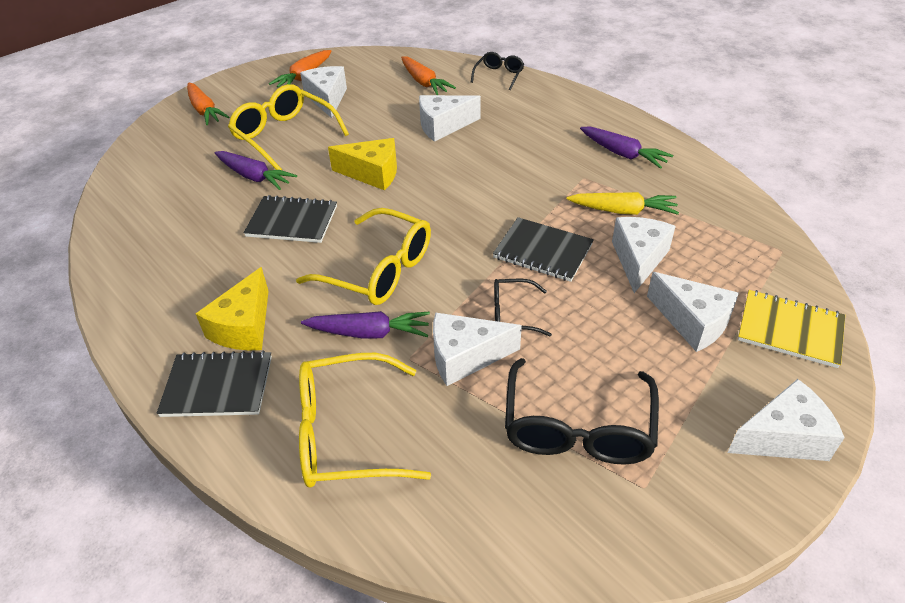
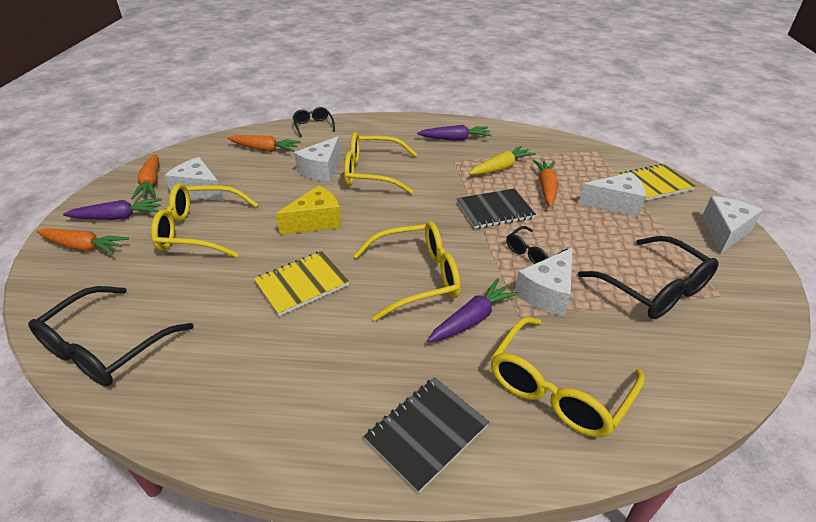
camera: 45 degrees left, 5 degrees down
yellow cheese [196,267,269,350] -> none
purple carrot [215,151,297,190] -> purple carrot moved to [63,198,162,220]
black notebook [244,195,337,243] -> yellow notebook [254,251,349,316]
white cheese [612,217,676,293] -> orange carrot [534,160,558,207]
none -> black glasses [28,286,194,386]
none -> yellow glasses [344,132,417,194]

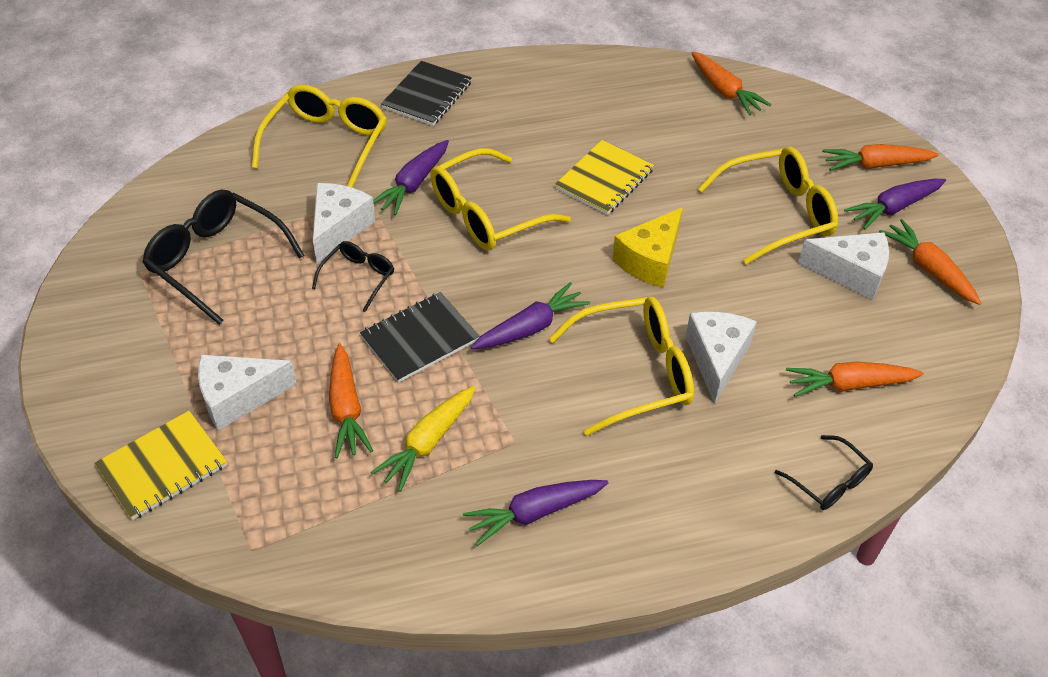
camera: 160 degrees right, 10 degrees up
black glasses [28,286,194,386] -> orange carrot [691,51,771,116]
white cheese [702,196,763,254] -> none
none -> purple carrot [471,282,590,349]

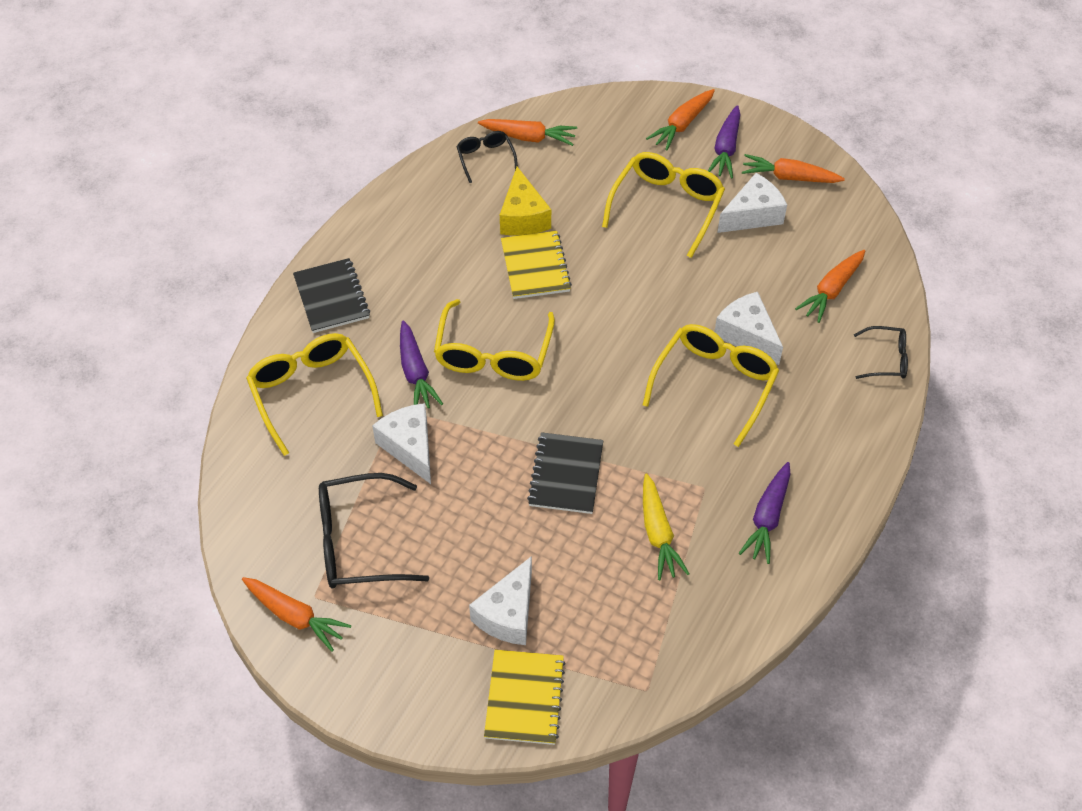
camera: 45 degrees left, 5 degrees up
black glasses [312,241,394,312] -> black glasses moved to [456,131,518,183]
orange carrot [329,343,373,458] -> orange carrot moved to [242,577,351,652]
purple carrot [471,282,590,349] -> none
yellow cheese [612,207,683,288] -> yellow cheese moved to [500,167,551,236]

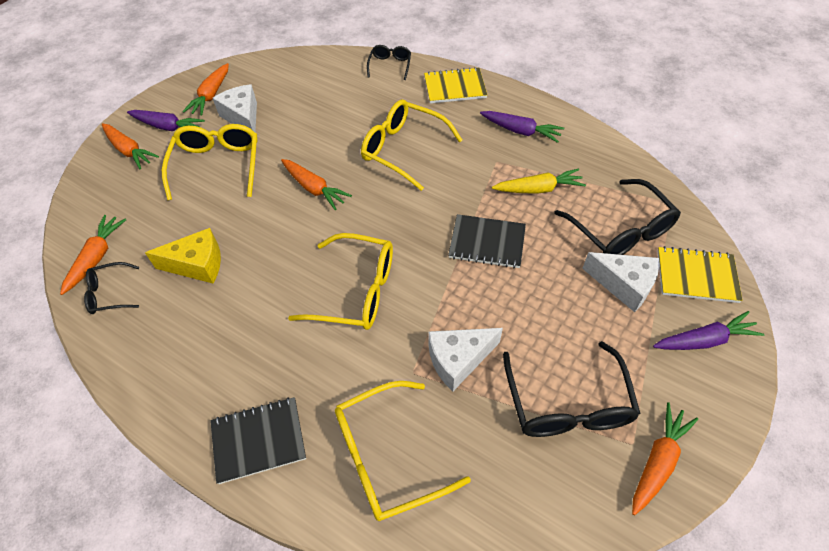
camera: 85 degrees left, 0 degrees up
purple carrot [400,320,443,408] -> purple carrot moved to [653,311,764,350]
yellow notebook [501,231,572,299] -> yellow notebook moved to [424,67,487,103]
yellow glasses [602,152,725,258] -> yellow glasses turned 60 degrees clockwise [162,124,257,200]
white cheese [715,292,783,365] -> none
orange carrot [795,250,865,323] -> orange carrot moved to [281,159,352,210]
none -> black glasses [554,179,681,255]

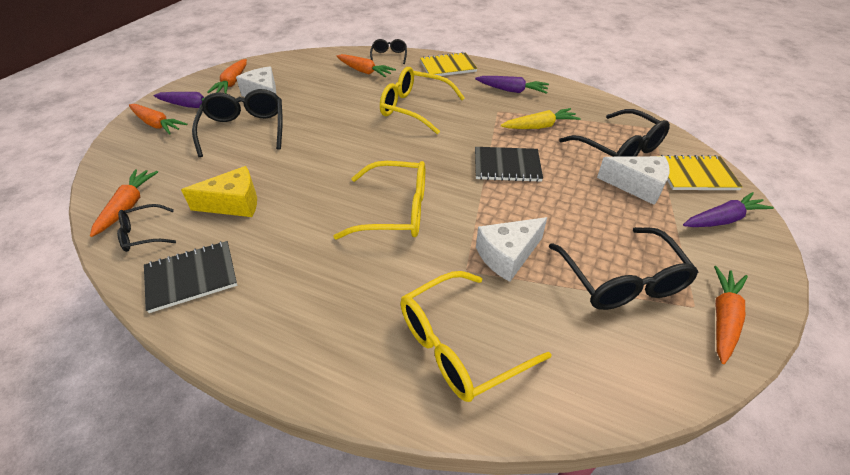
camera: 10 degrees left, 10 degrees down
yellow glasses [162,124,257,200] -> black glasses [192,89,283,157]
black notebook [210,397,306,484] -> black notebook moved to [144,241,237,313]
orange carrot [281,159,352,210] -> orange carrot moved to [337,54,396,77]

